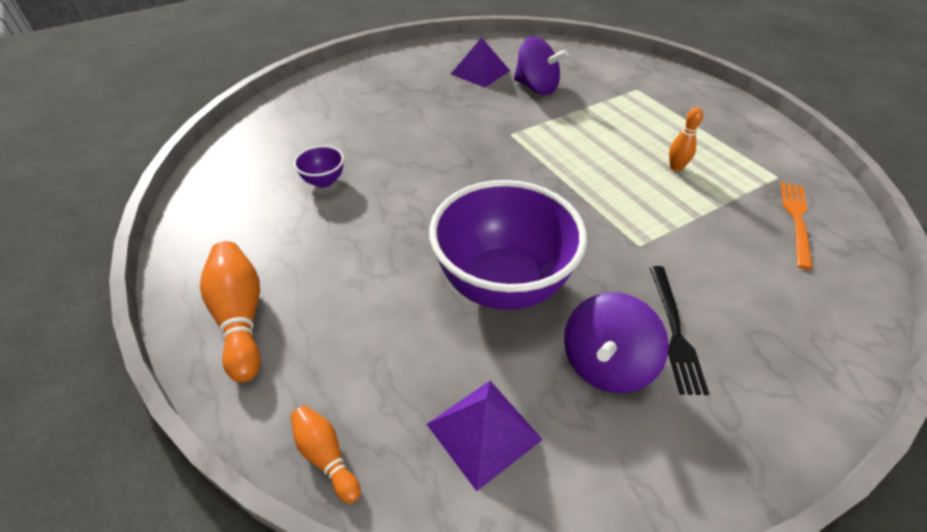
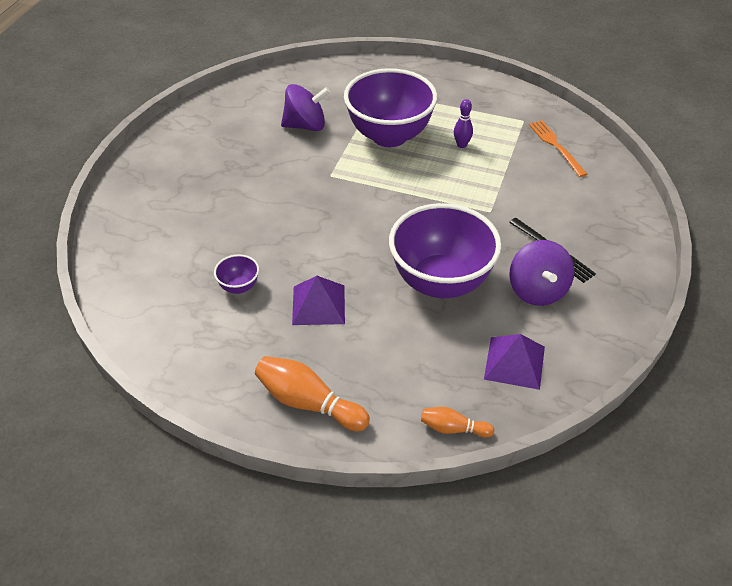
camera: 40 degrees left, 0 degrees up
purple pyramid [451,37,510,88] -> purple pyramid moved to [292,276,345,325]
orange bowling pin [669,107,703,171] -> purple bowling pin [454,99,473,148]
none -> purple bowl [344,68,437,147]

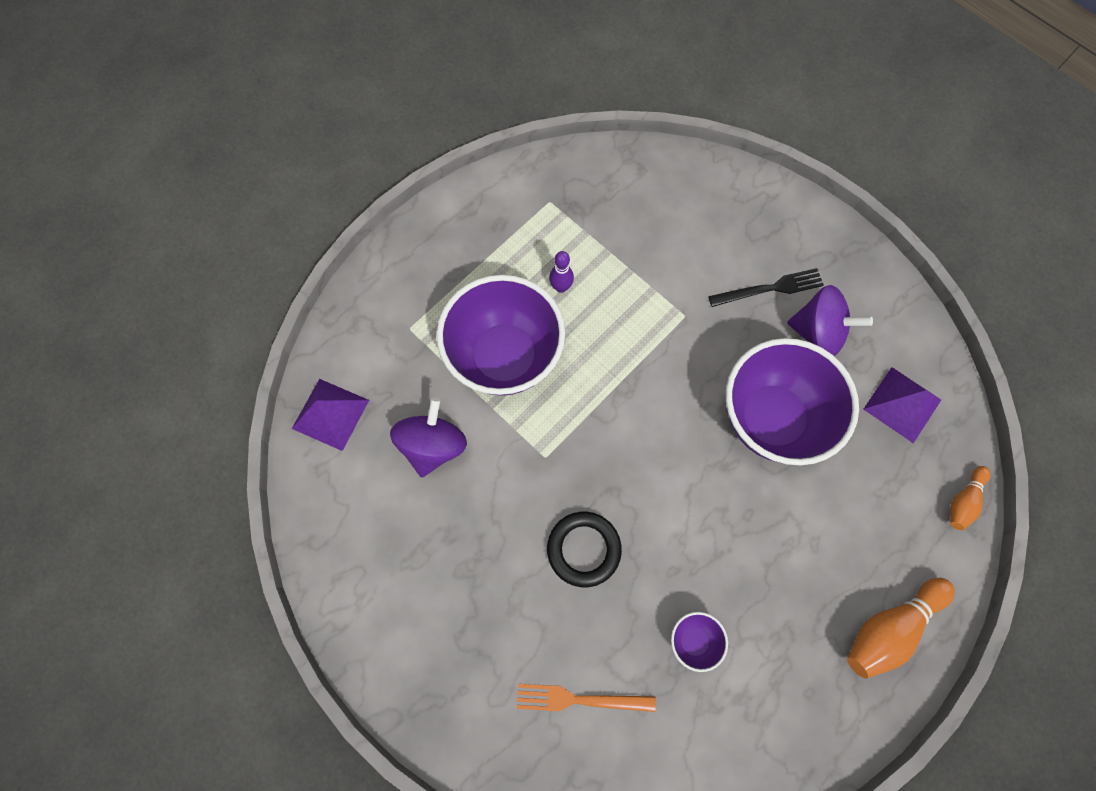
camera: 65 degrees left, 25 degrees up
purple pyramid [292,276,345,325] -> purple pyramid moved to [292,379,369,451]
orange fork [529,120,587,177] -> orange fork moved to [517,684,656,712]
none -> black ring [547,512,622,587]

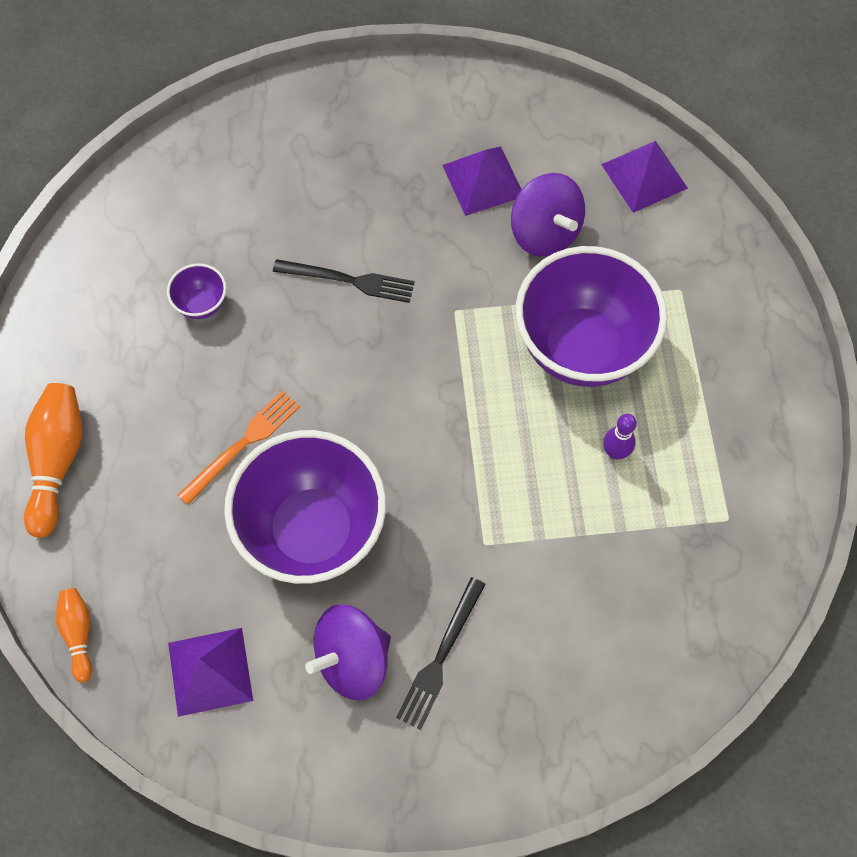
camera: 130 degrees right, 5 degrees down
orange fork [517,684,656,712] -> orange fork moved to [178,391,300,505]
black ring [547,512,622,587] -> black fork [273,259,415,303]
none -> purple pyramid [442,147,522,216]

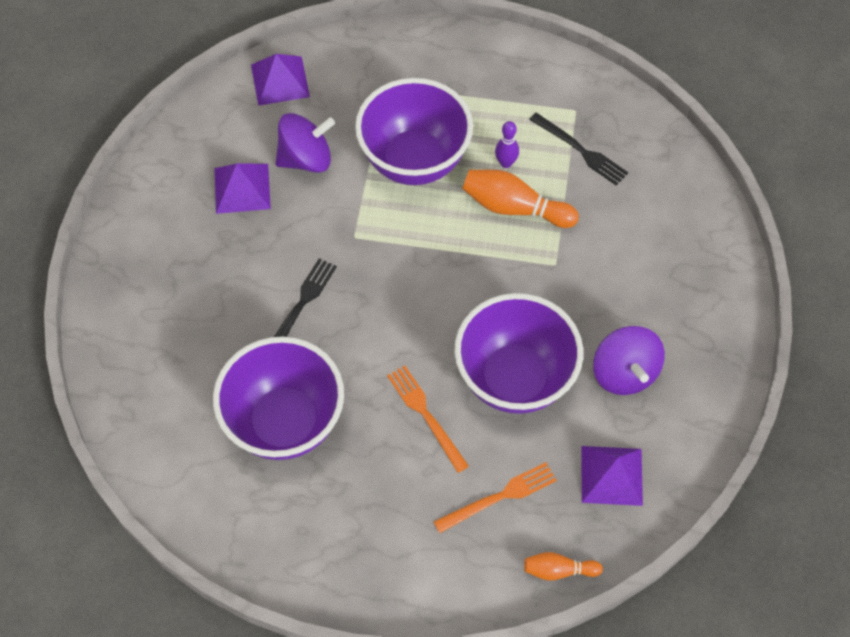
camera: 75 degrees left, 5 degrees down
orange bowling pin [24,383,83,538] -> orange bowling pin moved to [462,170,579,228]
purple bowl [167,263,227,319] -> purple bowl [213,336,344,460], size x2.42
black fork [396,577,486,730] -> black fork moved to [529,113,628,186]
none -> orange fork [434,462,557,533]

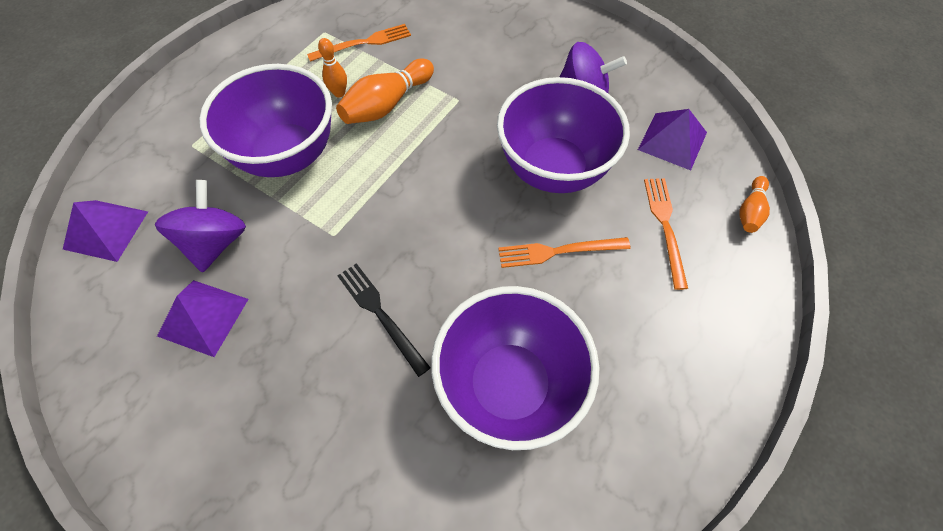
camera: 65 degrees left, 0 degrees up
purple bowling pin [495,121,519,168] -> orange bowling pin [318,38,347,98]
black fork [529,113,628,186] -> orange fork [307,24,411,62]

